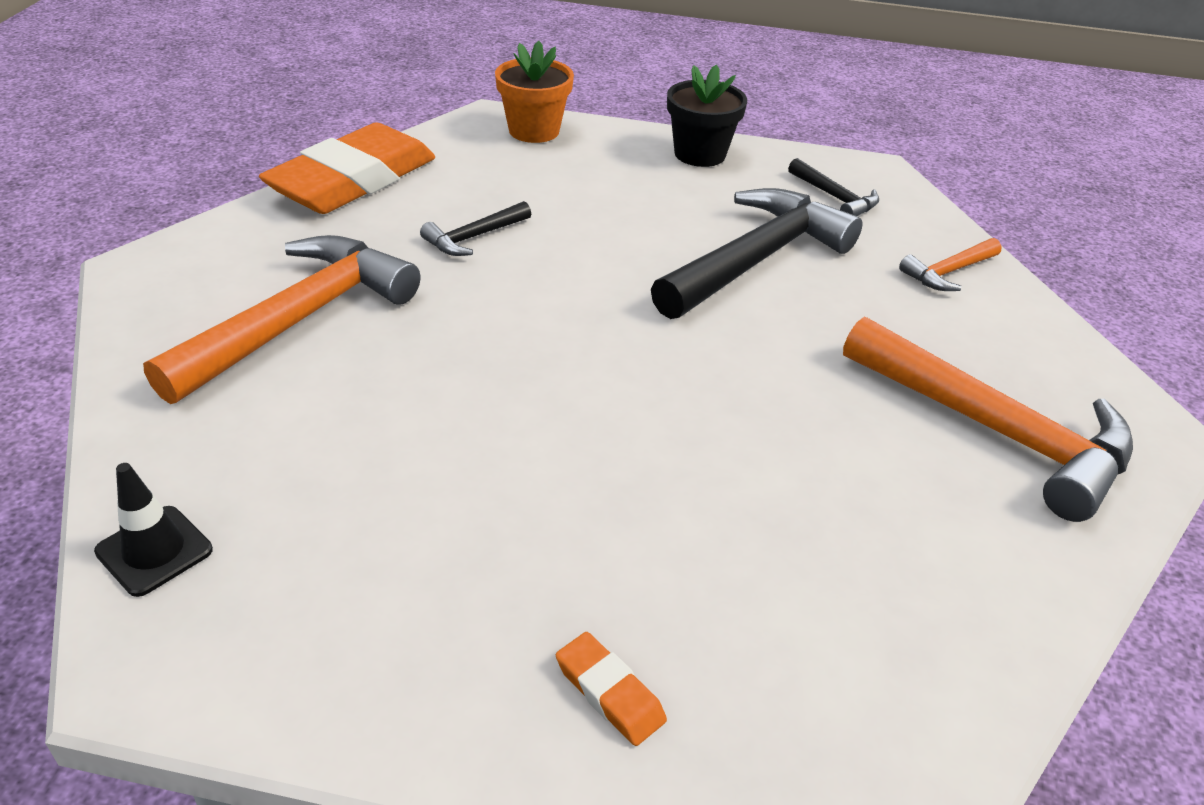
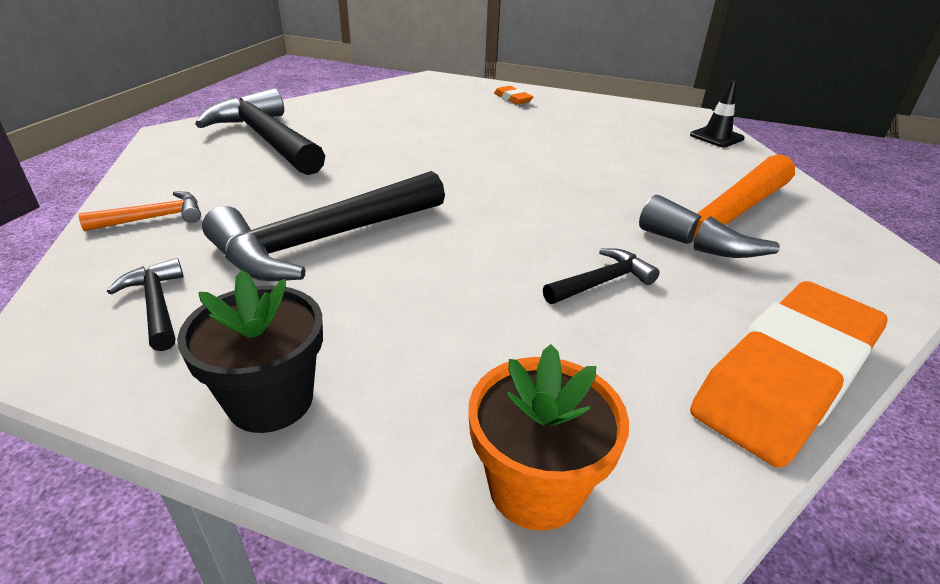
camera: 170 degrees left, 5 degrees down
orange hammer [843,316,1133,522] -> black hammer [195,88,325,175]

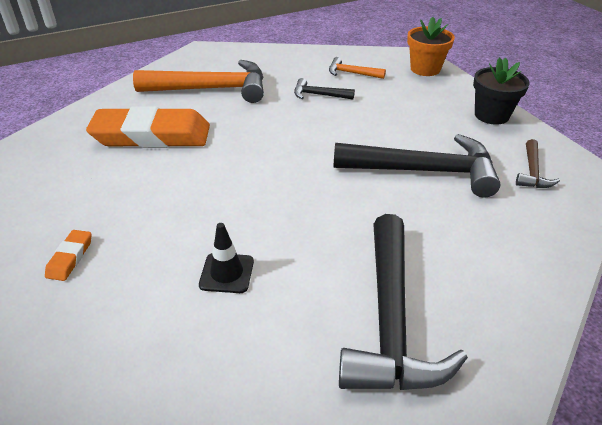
camera: 135 degrees left, 5 degrees up
orange hammer [79,191,201,231] -> orange hammer moved to [329,57,386,79]
black hammer [107,258,184,351] -> brown hammer [516,139,560,188]
black traffic cone [690,80,745,147] -> black traffic cone moved to [199,223,254,293]
orange eraser [690,281,888,468] -> orange eraser moved to [86,106,210,148]

